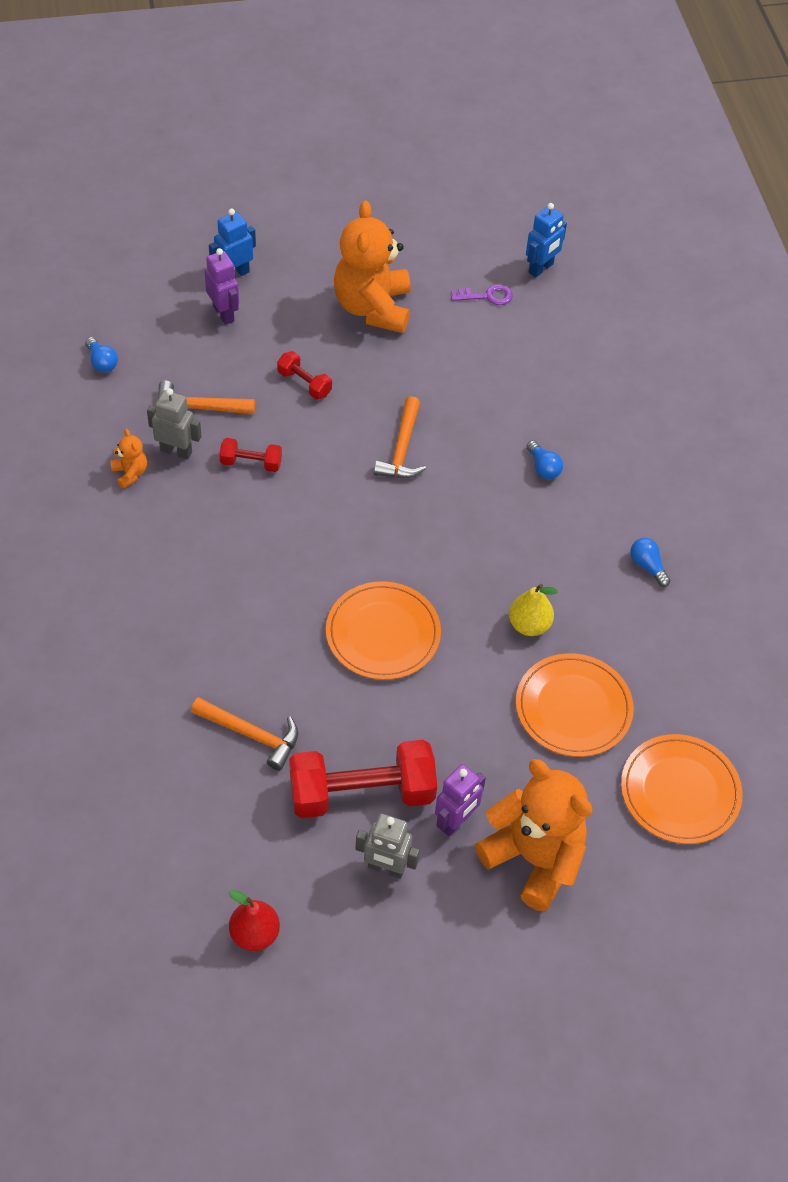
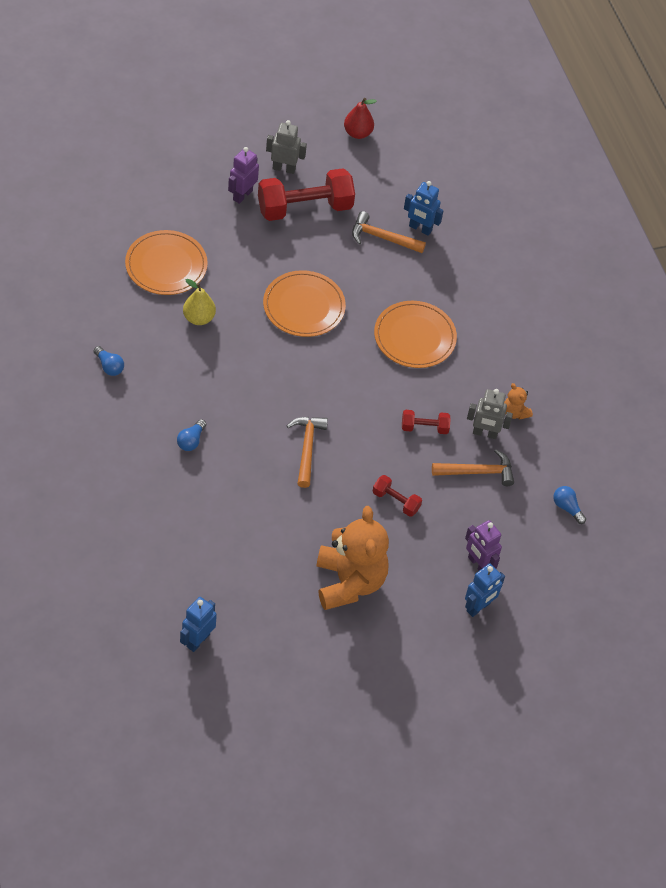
camera: 170 degrees right, 0 degrees up
purple key [451,284,513,305] -> none
orange teddy bear [475,759,592,912] -> none
blue light bulb [526,440,563,479] -> blue light bulb turned 120 degrees counterclockwise [177,419,206,451]
orange plate [621,734,742,844] -> orange plate moved to [374,301,457,368]
none -> blue robot [404,181,444,236]

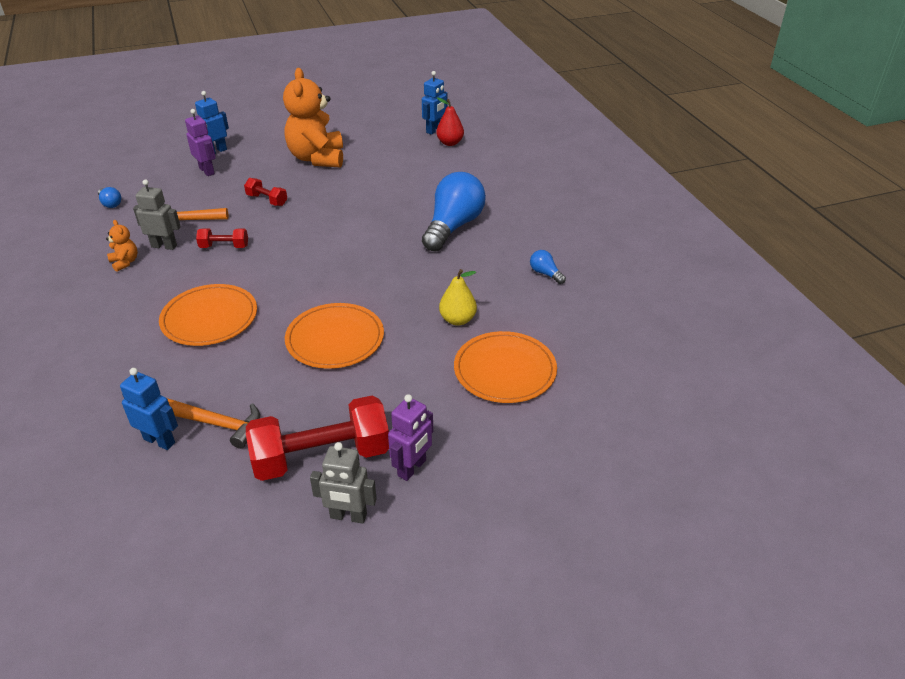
camera: 175 degrees left, 15 degrees down
blue light bulb [177,419,206,451] -> blue light bulb [422,172,486,251], size x2.37
orange hammer [287,417,328,488] -> none
red pear [344,98,377,139] -> red pear moved to [436,97,464,146]

